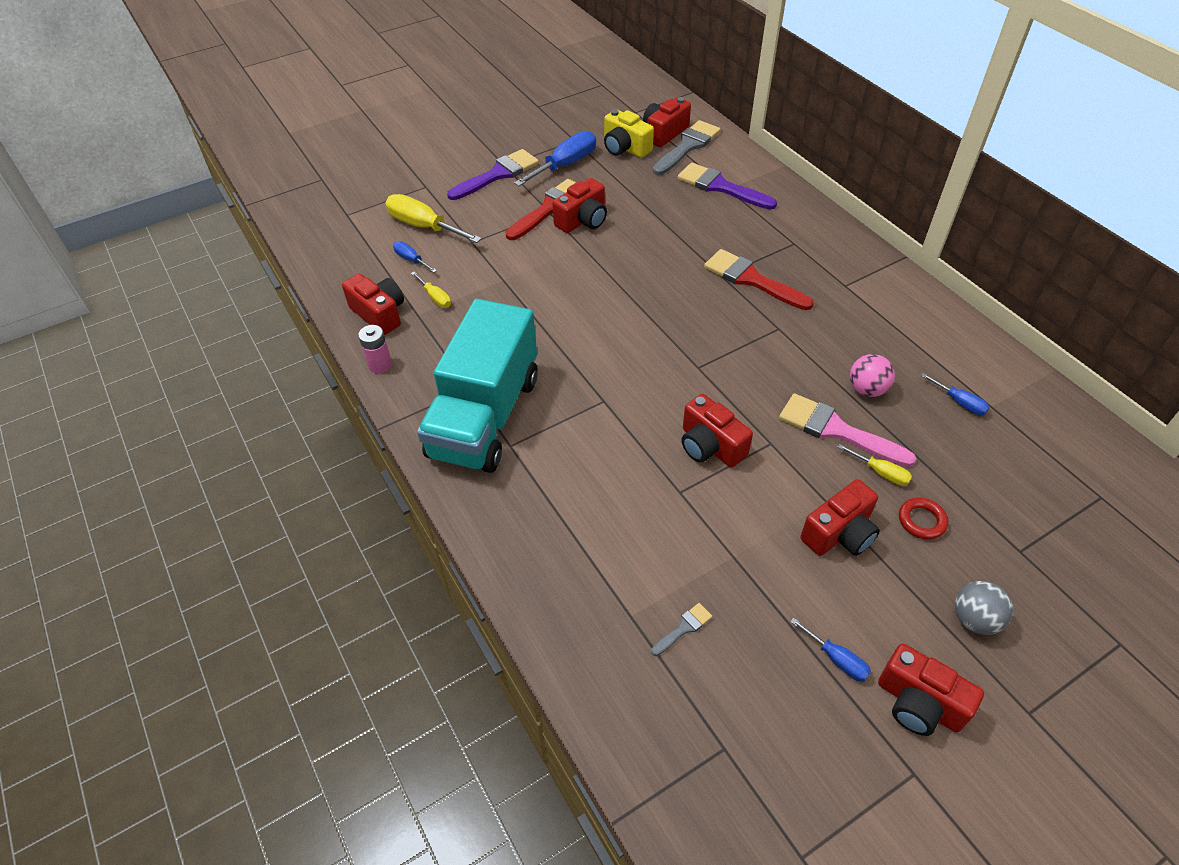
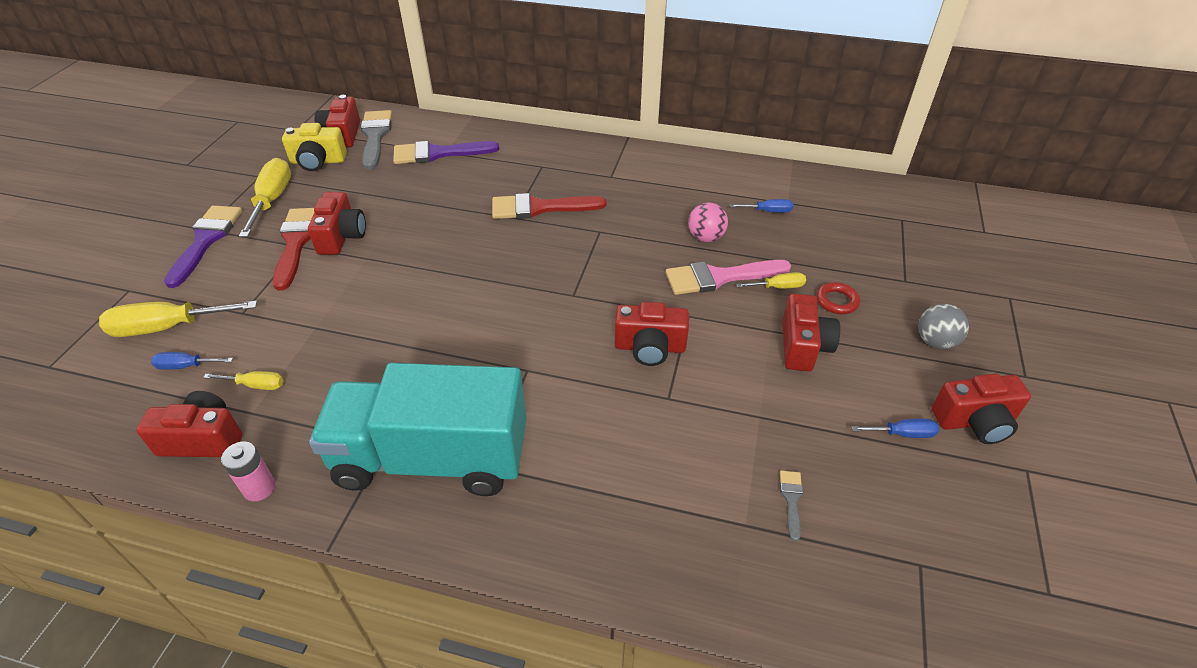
camera: 45 degrees left, 5 degrees down
turquoise truck [417,299,538,473] -> turquoise truck turned 120 degrees clockwise [309,363,526,496]
blue screwdriver [514,131,596,186] -> yellow screwdriver [239,158,291,237]

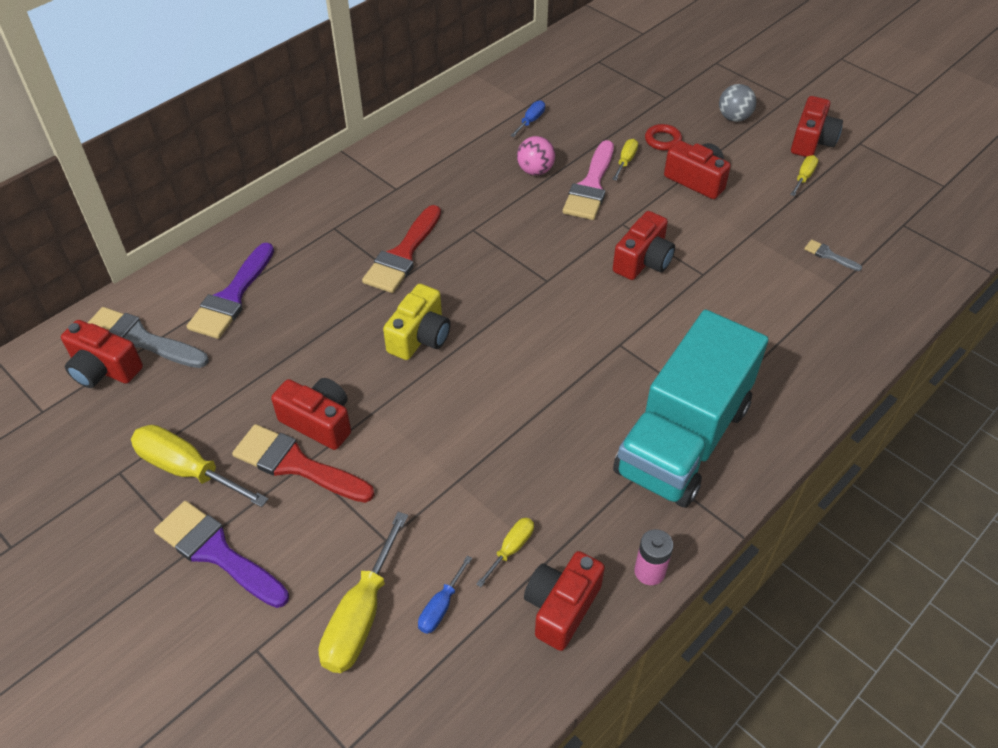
camera: 60 degrees left, 5 degrees up
yellow camera [282,123,347,171] -> yellow camera moved to [383,284,450,360]
blue screwdriver [852,419,939,438] -> yellow screwdriver [790,155,818,196]

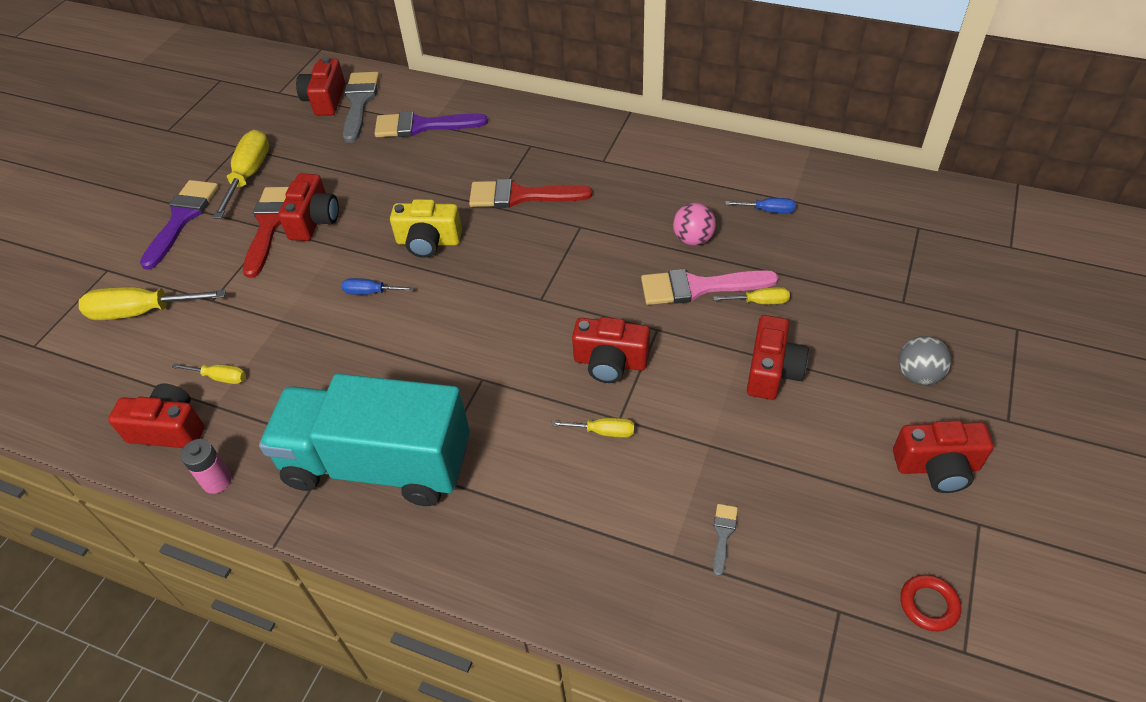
camera: 70 degrees right, 0 degrees up
blue screwdriver [418,556,472,634] -> blue screwdriver moved to [342,278,414,295]
red ring [645,124,682,151] -> red ring moved to [900,574,961,631]
yellow screwdriver [790,155,818,196] -> yellow screwdriver moved to [551,418,634,438]

